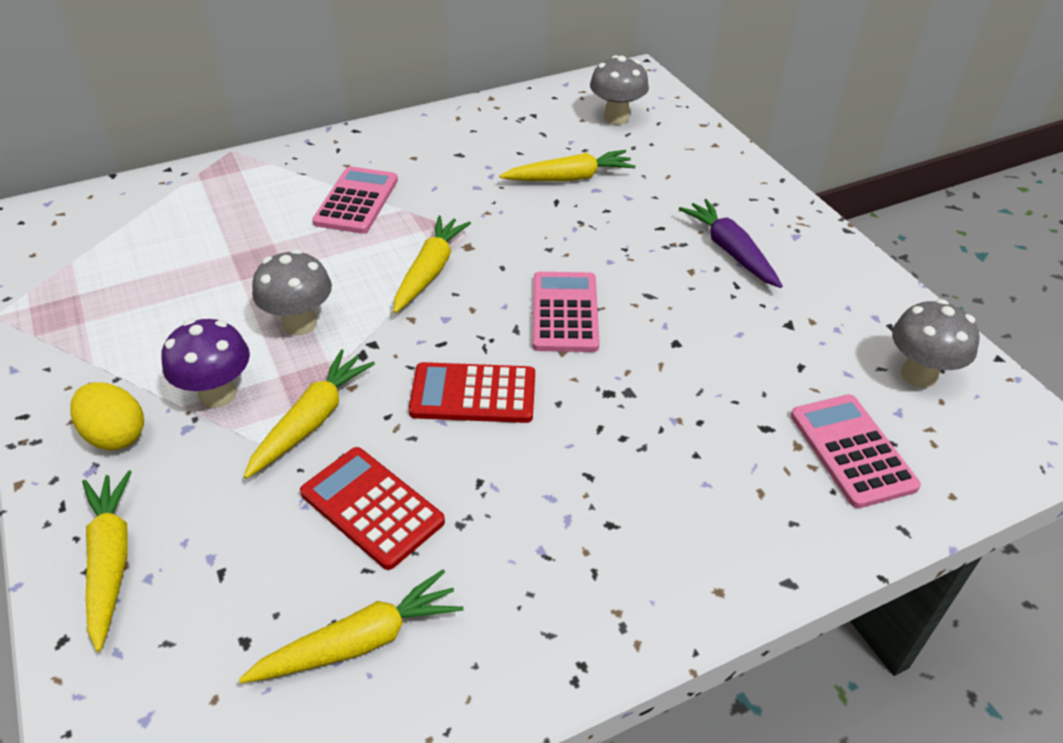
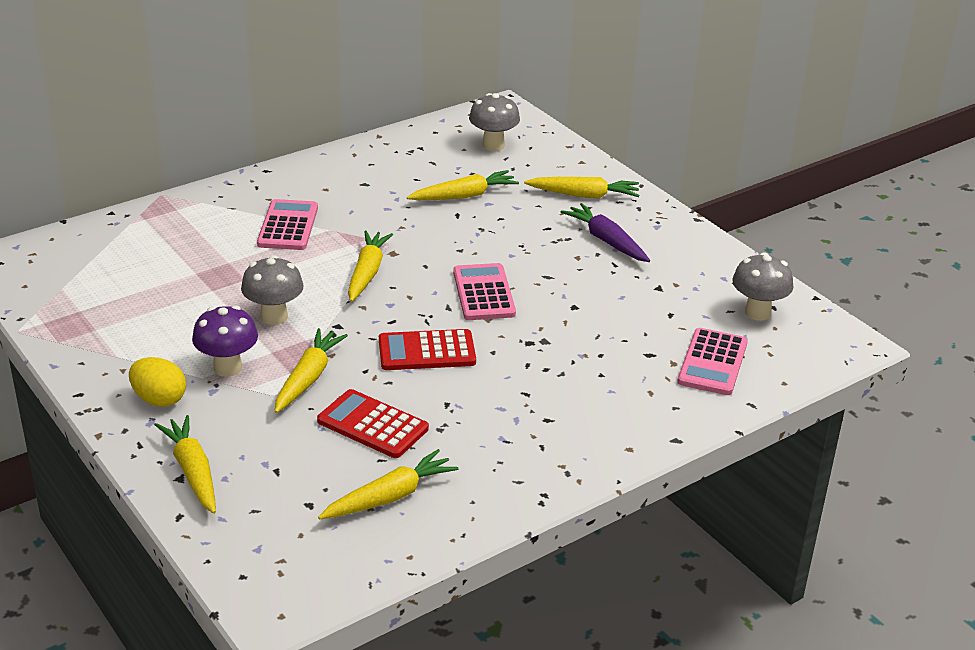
camera: 10 degrees left, 10 degrees down
pink calculator [791,395,921,508] -> pink calculator turned 135 degrees counterclockwise [677,328,748,395]
none -> yellow carrot [524,177,639,199]

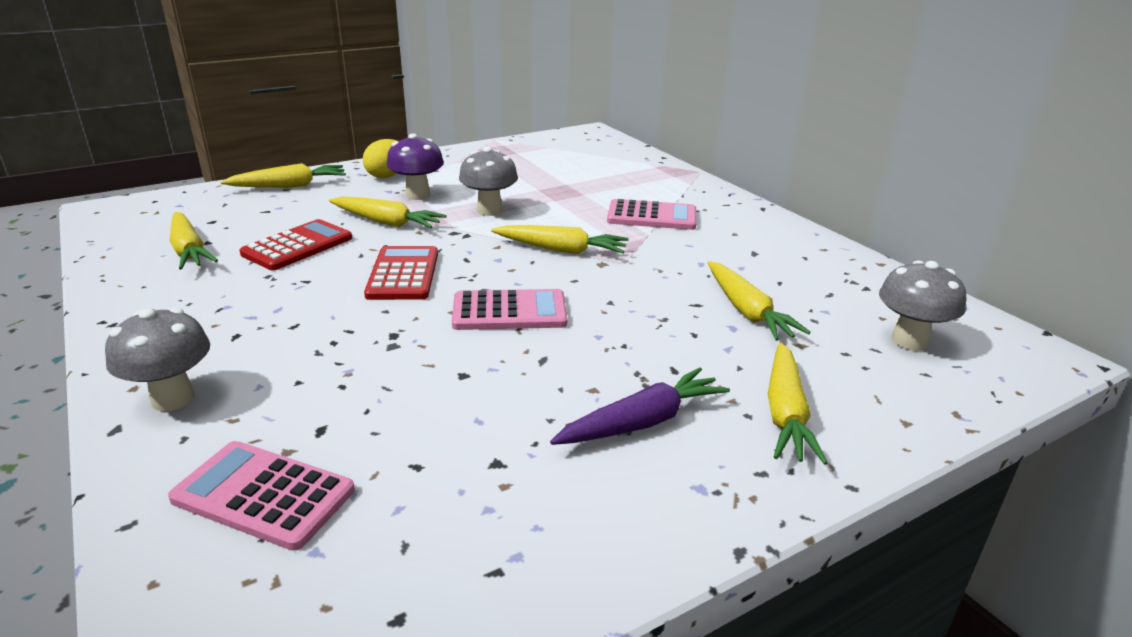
camera: 95 degrees right, 5 degrees down
grey mushroom [732,252,793,321] -> grey mushroom moved to [105,308,210,411]

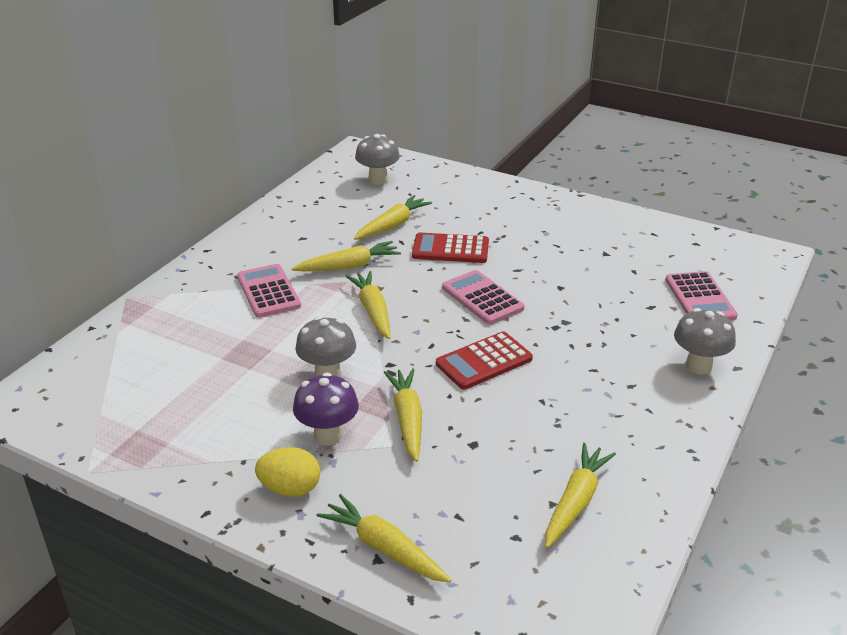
camera: 120 degrees left, 5 degrees up
red calculator [240,219,352,270] -> red calculator moved to [412,232,489,263]
purple carrot [550,367,730,445] -> none
yellow carrot [768,342,828,465] -> yellow carrot moved to [291,241,401,271]

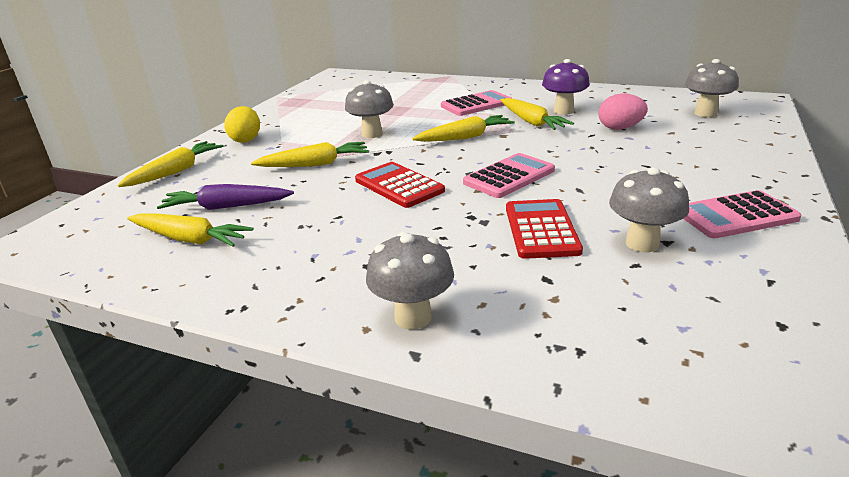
camera: 85 degrees right, 5 degrees down
purple mushroom [293,373,359,445] -> purple mushroom moved to [542,59,590,115]
yellow carrot [354,195,432,240] -> pink egg [599,93,648,130]
red calculator [412,232,489,263] -> red calculator moved to [506,199,583,259]
pink calculator [665,271,738,320] -> pink calculator moved to [684,190,801,238]
none -> purple carrot [157,184,294,210]
none -> grey mushroom [609,167,689,252]

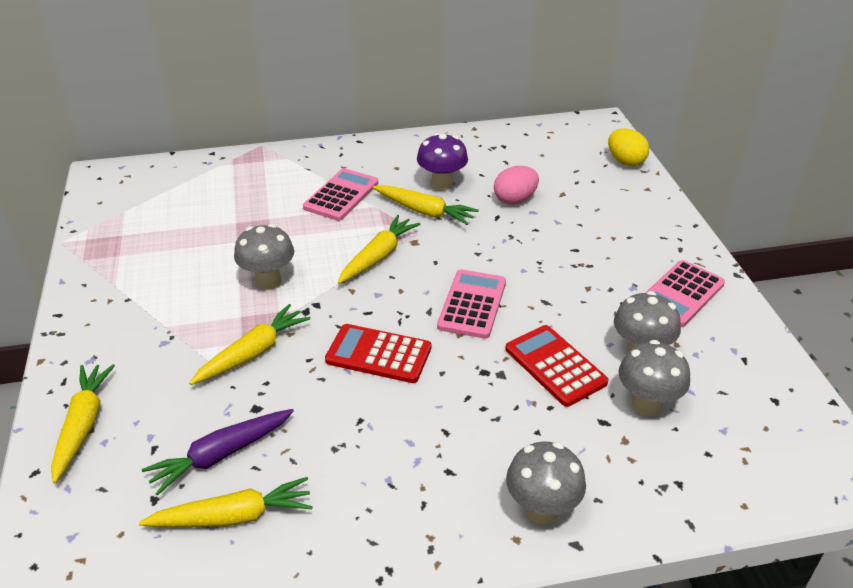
camera: 35 degrees left, 10 degrees up
yellow egg [224,106,260,143] -> yellow egg moved to [608,128,649,166]
grey mushroom [685,59,738,117] -> grey mushroom moved to [618,340,690,416]

